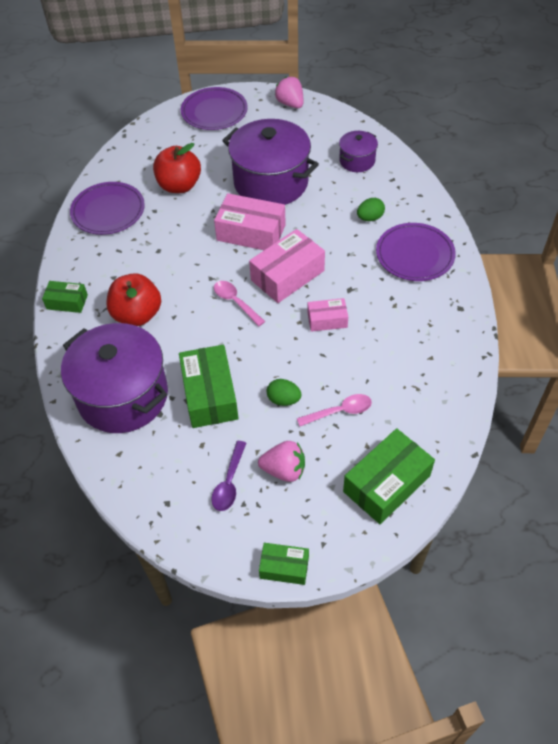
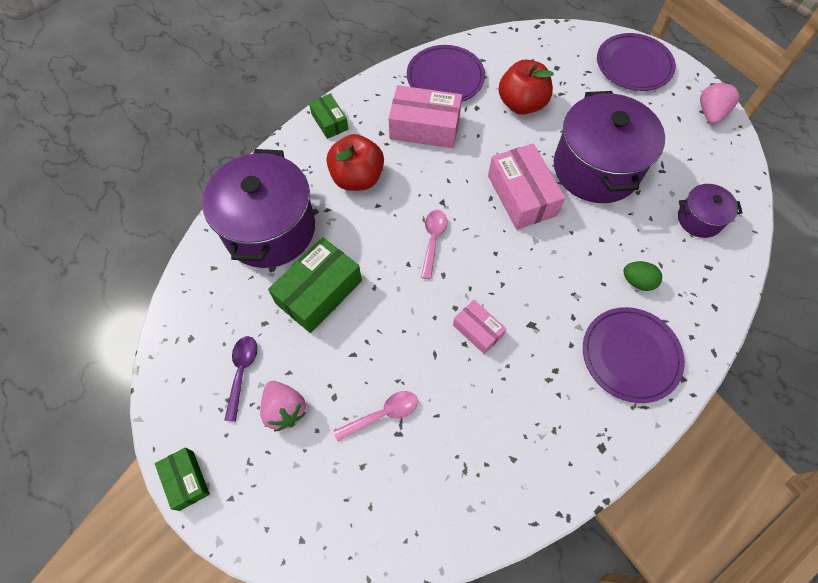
camera: 50 degrees right, 10 degrees up
purple spoon [211,441,246,511] -> purple spoon turned 120 degrees clockwise [224,336,257,422]
pink box [249,229,325,303] -> pink box moved to [389,85,462,148]
green egg [267,379,302,406] -> none
pink spoon [297,394,372,426] -> pink spoon turned 60 degrees counterclockwise [333,391,418,441]
green box [343,428,435,524] -> none

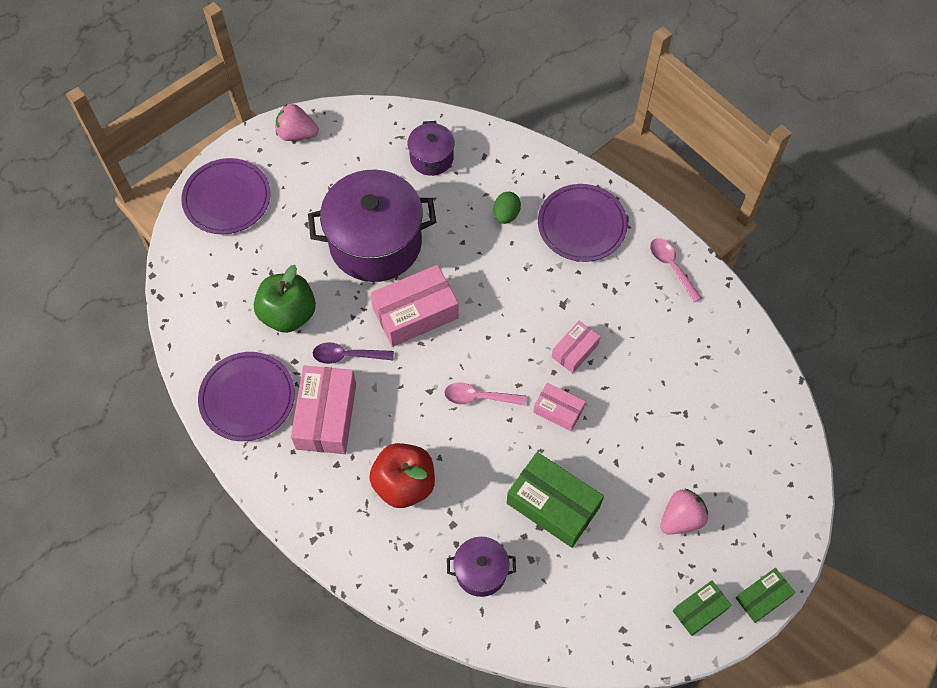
camera: 95 degrees left, 0 degrees up
purple pot [202,149,315,268] -> purple pot [447,537,516,597], size x0.49
purple spoon [224,336,257,422] -> purple spoon moved to [313,342,394,364]
green box [309,94,348,139] -> green box moved to [673,580,732,636]
pink spoon [333,391,418,441] -> pink spoon moved to [650,238,702,302]
red apple [498,60,554,115] -> green apple [254,265,316,333]
none -> pink box [533,382,586,431]

